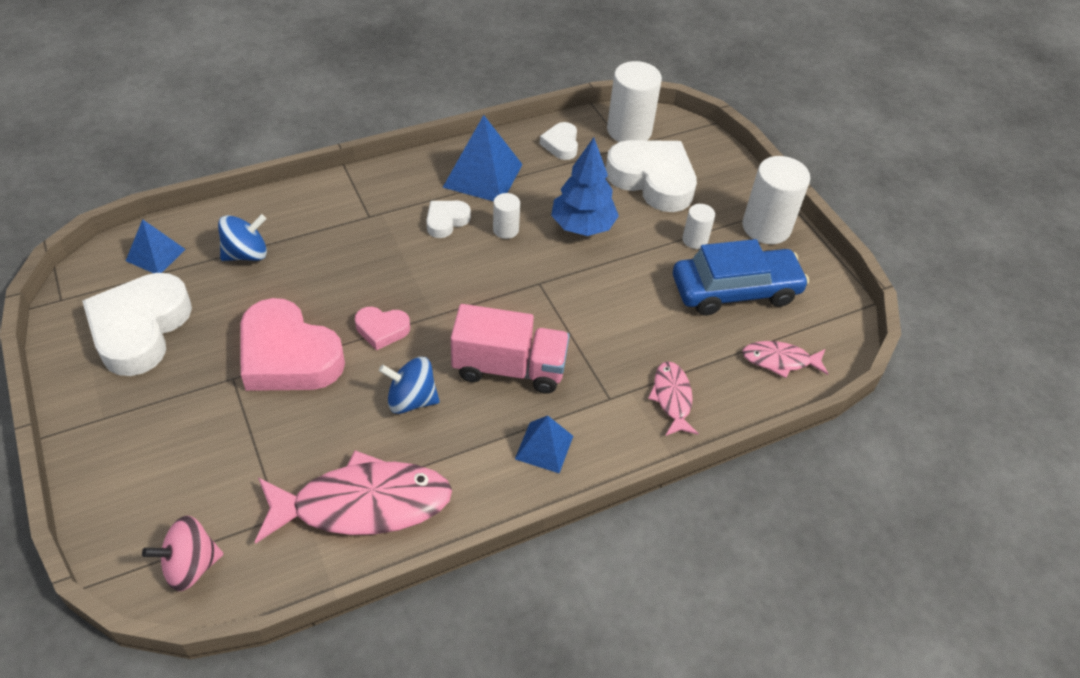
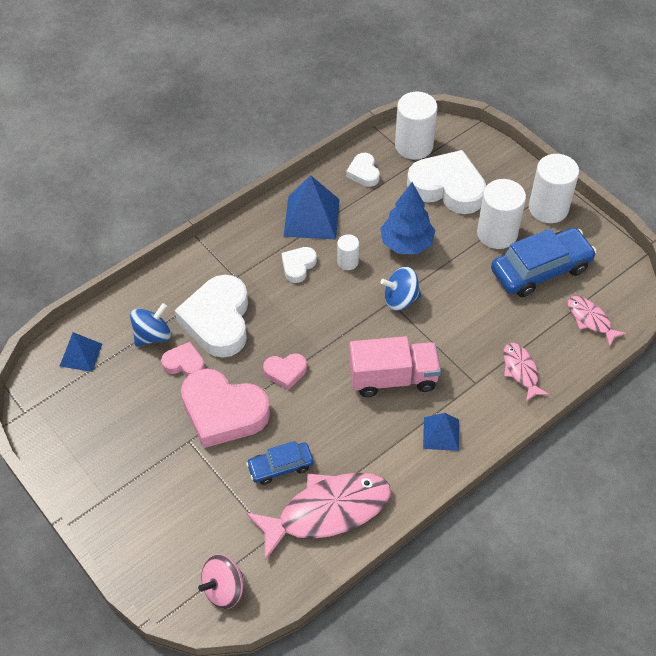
camera: 10 degrees left, 5 degrees up
white heart [82,273,192,376] -> white heart moved to [175,275,248,358]
blue spinning top [379,357,440,414] -> blue spinning top moved to [380,267,421,311]
white cylinder [682,204,715,249] -> white cylinder [477,179,526,249], size x1.94
pink fish [742,341,828,378] -> pink fish turned 60 degrees clockwise [568,296,627,347]
none -> pink heart [161,342,205,377]
none -> blue car [246,441,314,485]

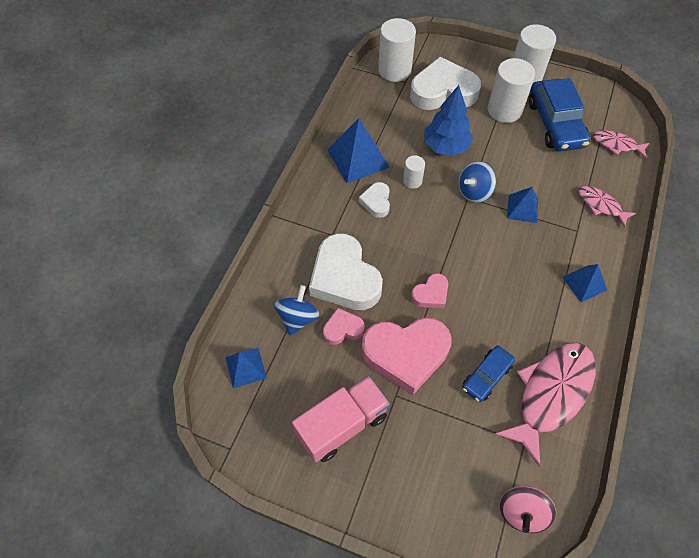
camera: 30 degrees left, 5 degrees up
white heart [346,153,380,187] -> none
pink truck [349,336,441,397] -> pink truck moved to [292,376,390,463]
blue car [491,228,597,297] -> blue car turned 135 degrees clockwise [529,78,590,151]
none -> blue pyramid [507,187,538,223]

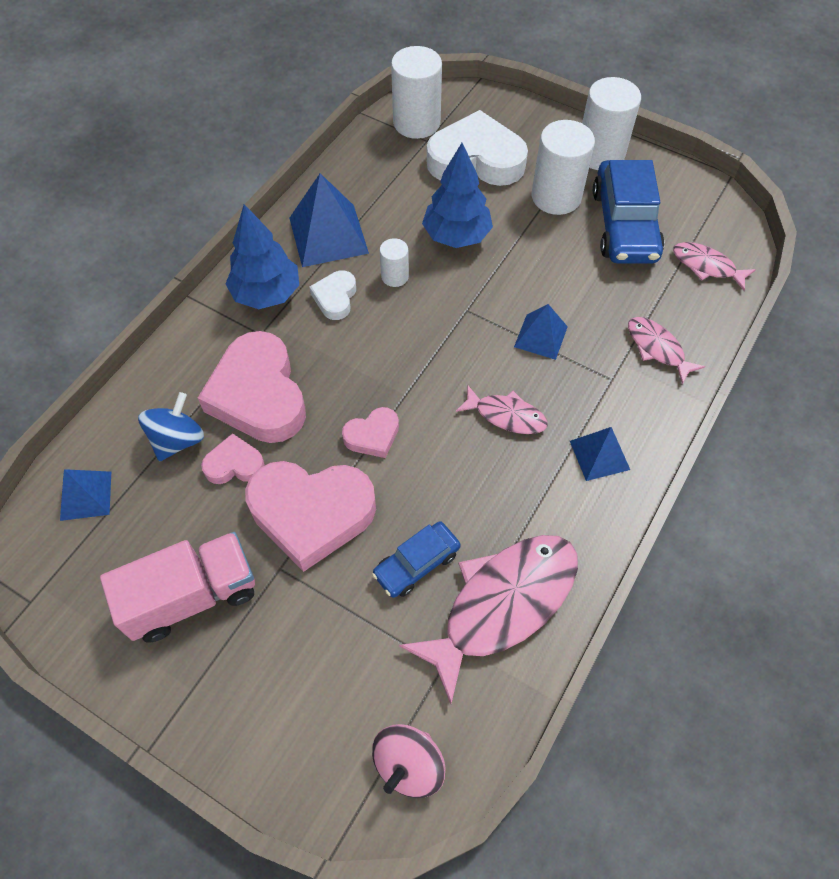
camera: 10 degrees right, 0 degrees up
white heart [309,233,383,310] -> pink heart [198,331,306,443]
blue spinning top [459,161,496,203] -> none
none -> blue tree [225,204,299,309]
none -> pink fish [456,385,548,434]

